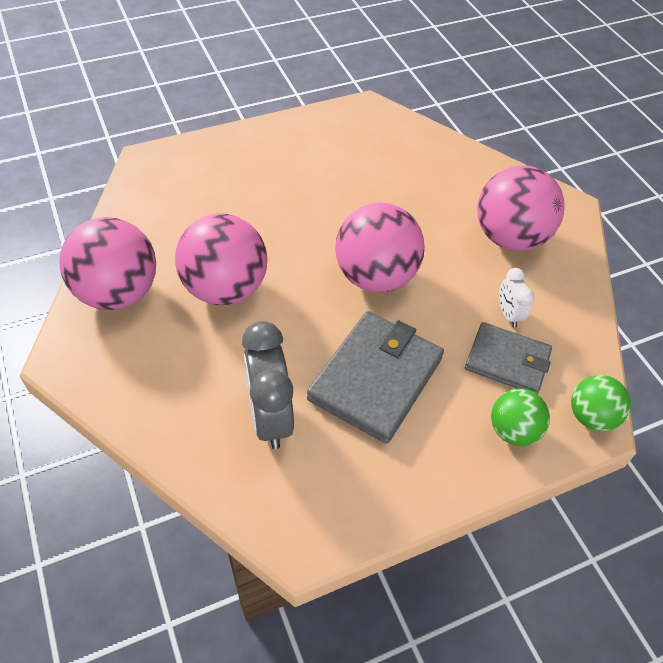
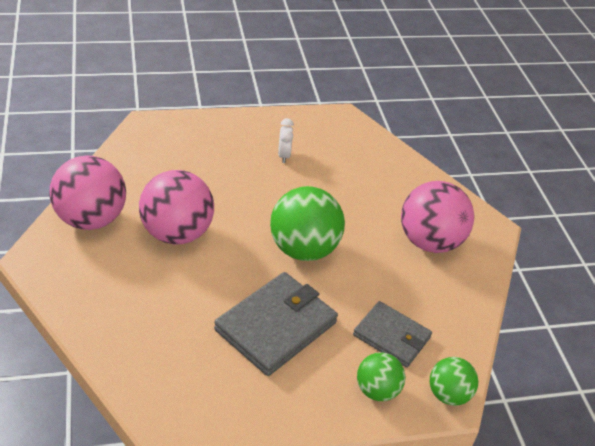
camera: 10 degrees right, 10 degrees down
grey clock [242,321,294,449] -> none
pink ball [335,203,425,293] -> green ball [270,186,345,261]
white clock [499,268,534,327] -> white clock moved to [278,118,294,163]

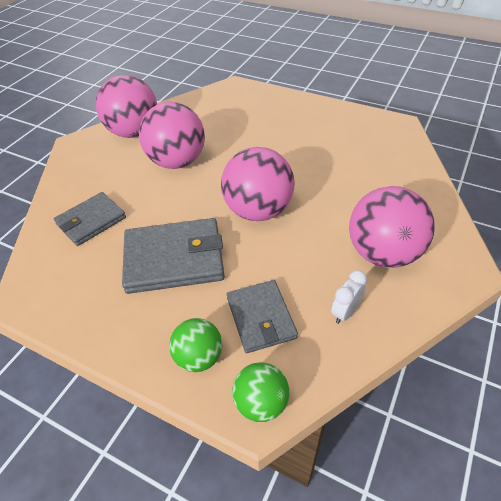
camera: 45 degrees right, 5 degrees up
green ball [270,186,345,261] -> pink ball [221,147,295,221]
white clock [278,118,294,163] -> white clock moved to [331,270,367,324]
none -> grey wallet [54,192,126,246]

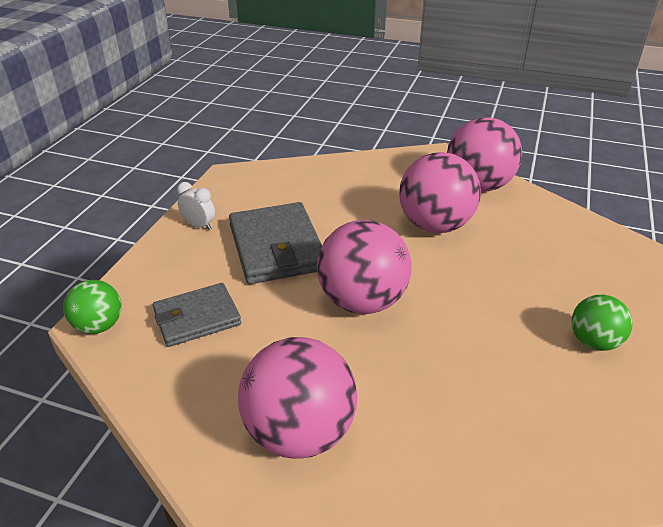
camera: 80 degrees right, 10 degrees down
grey wallet [54,192,126,246] -> none
green ball [169,318,223,372] -> green ball moved to [571,295,633,351]
white clock [331,270,367,324] -> white clock moved to [177,182,215,230]

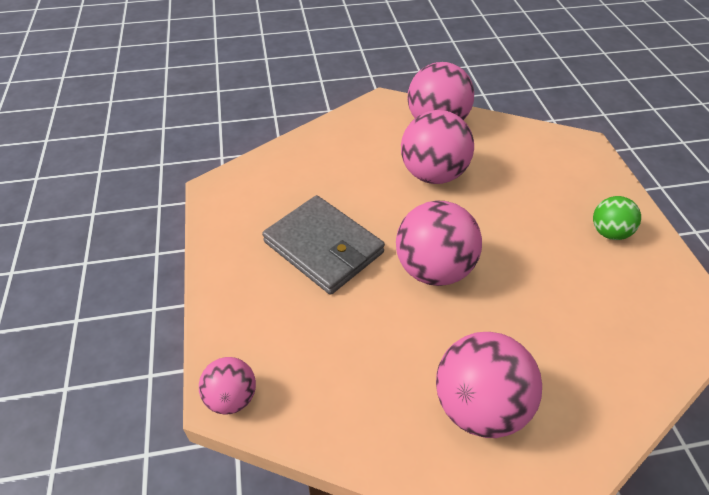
camera: 30 degrees left, 10 degrees up
green ball [63,280,122,334] -> pink ball [199,357,256,415]
grey wallet [153,283,241,347] -> none
white clock [177,182,215,230] -> none

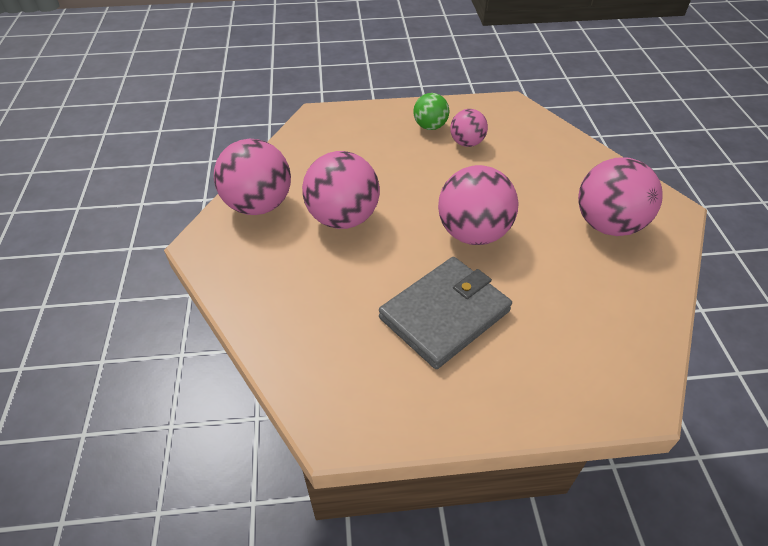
camera: 85 degrees left, 0 degrees up
pink ball [199,357,256,415] -> pink ball moved to [450,109,488,147]

